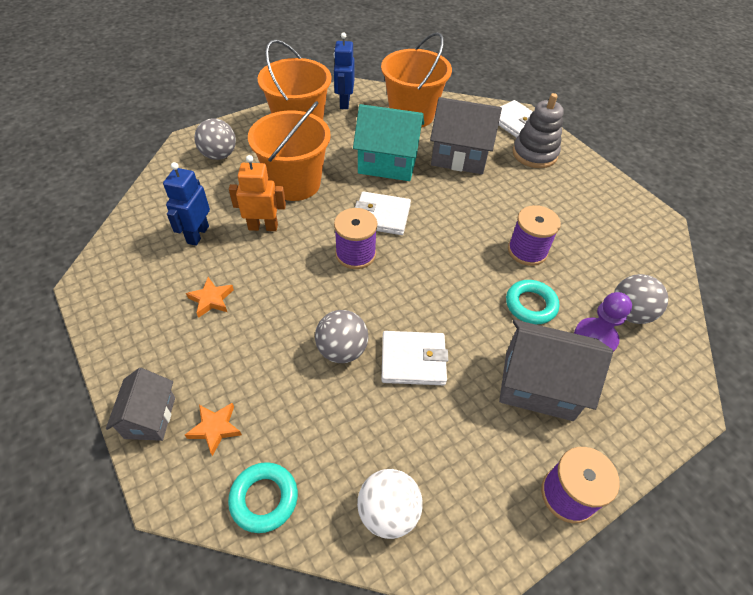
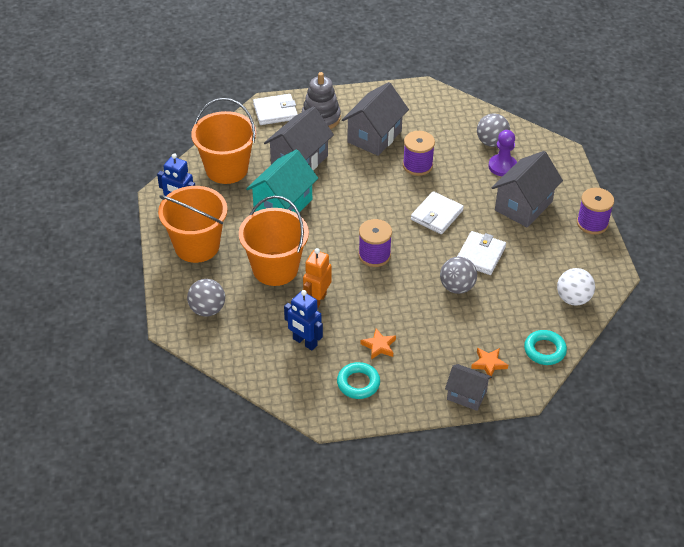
camera: 65 degrees left, 5 degrees down
white wallet [355,192,411,235] -> white wallet moved to [411,191,464,234]
turquoise ring [506,280,559,324] -> turquoise ring moved to [337,362,380,399]
none -> grey house [342,82,409,156]

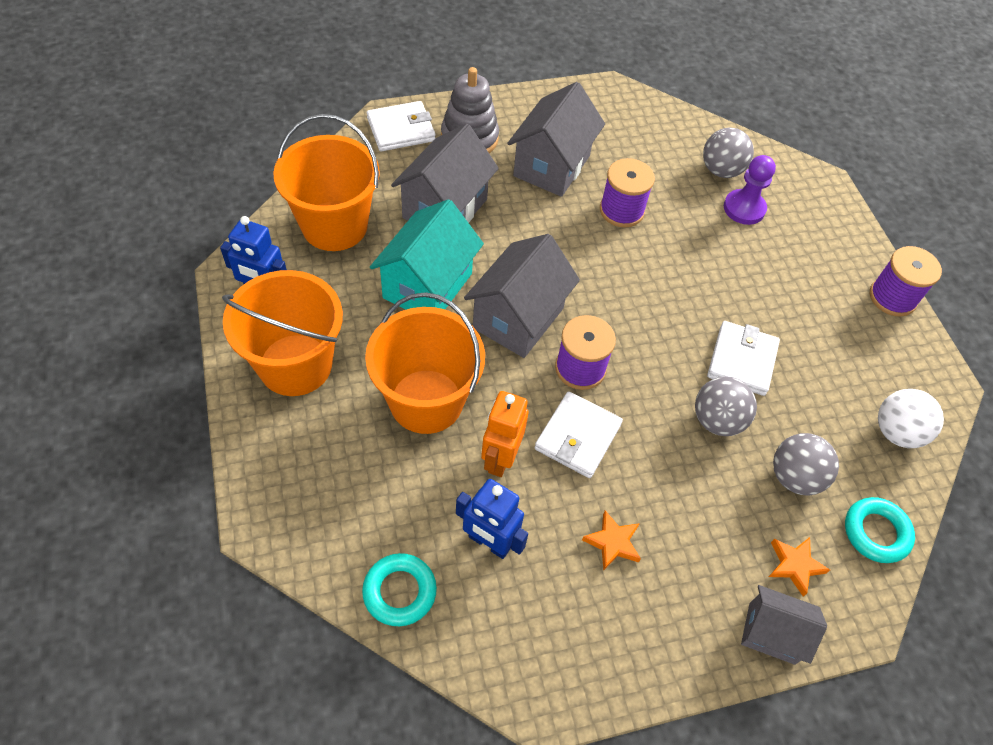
camera: 10 degrees left, 10 degrees up
grey ball [187,279,225,317] -> grey ball moved to [773,433,839,496]
turquoise ring [337,362,380,399] -> turquoise ring moved to [362,553,437,626]
white wallet [411,191,464,234] -> white wallet moved to [535,391,623,478]
grey house [492,151,563,227] -> grey house moved to [464,234,580,358]

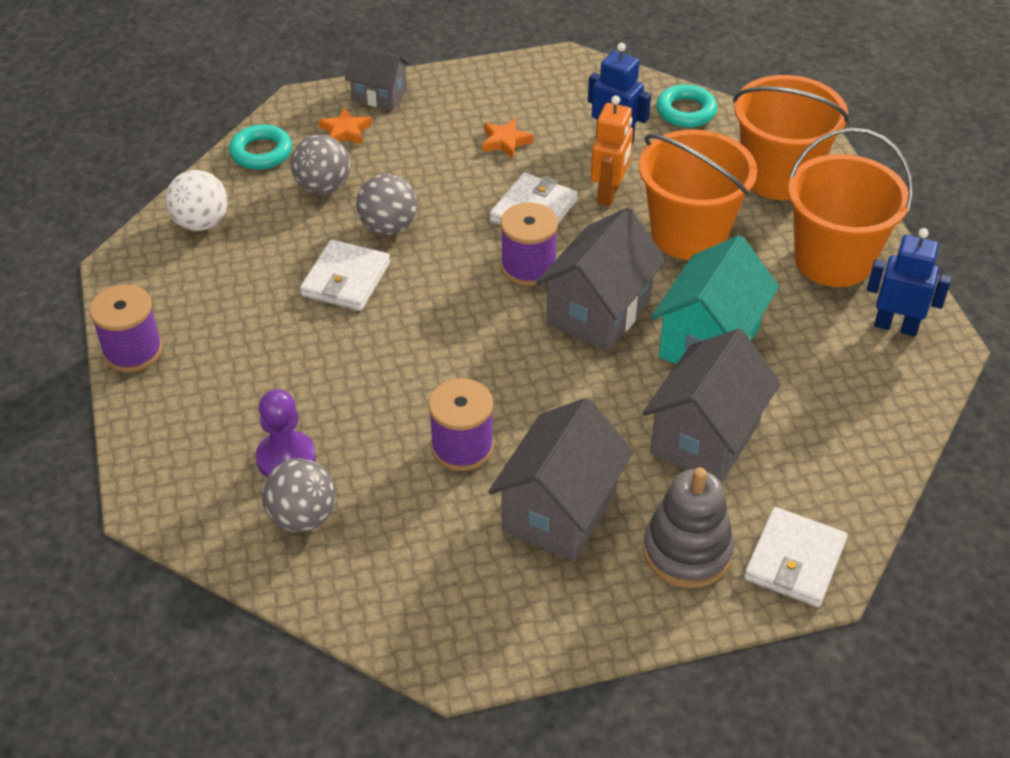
camera: 175 degrees left, 10 degrees down
orange bucket [273,114,380,251] -> orange bucket moved to [733,75,849,200]
white wallet [367,101,436,151] -> white wallet turned 45 degrees counterclockwise [744,507,847,607]

